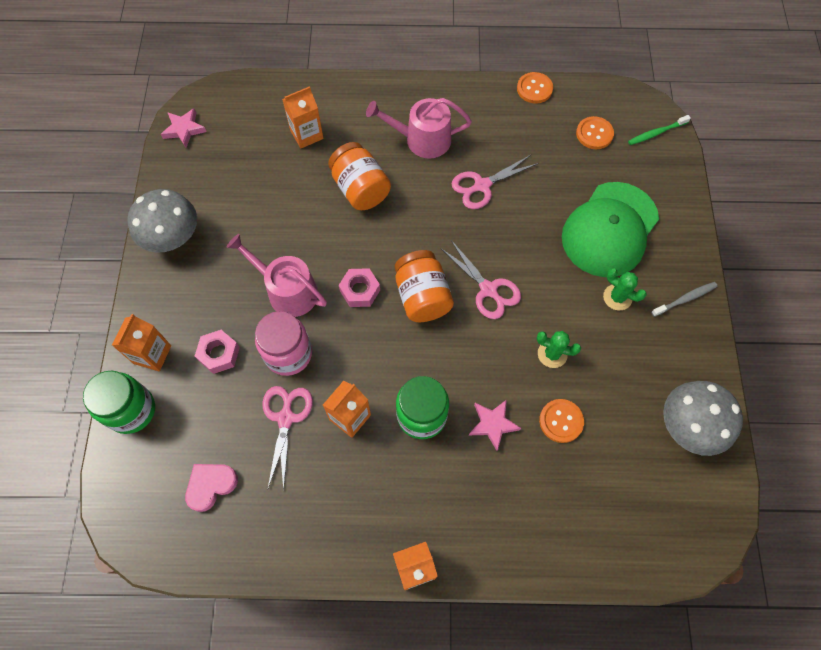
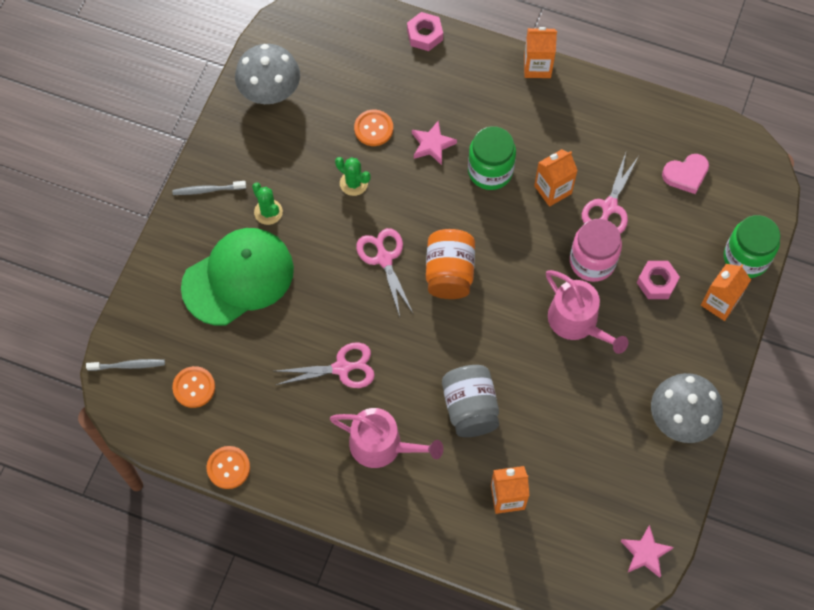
camera: 160 degrees left, 0 degrees up
orange jar [328,142,391,210] -> grey jar [442,365,499,437]
pink nut [339,268,380,307] -> pink nut moved to [407,12,443,51]
green toothbrush [628,115,691,145] -> grey toothbrush [86,359,165,371]

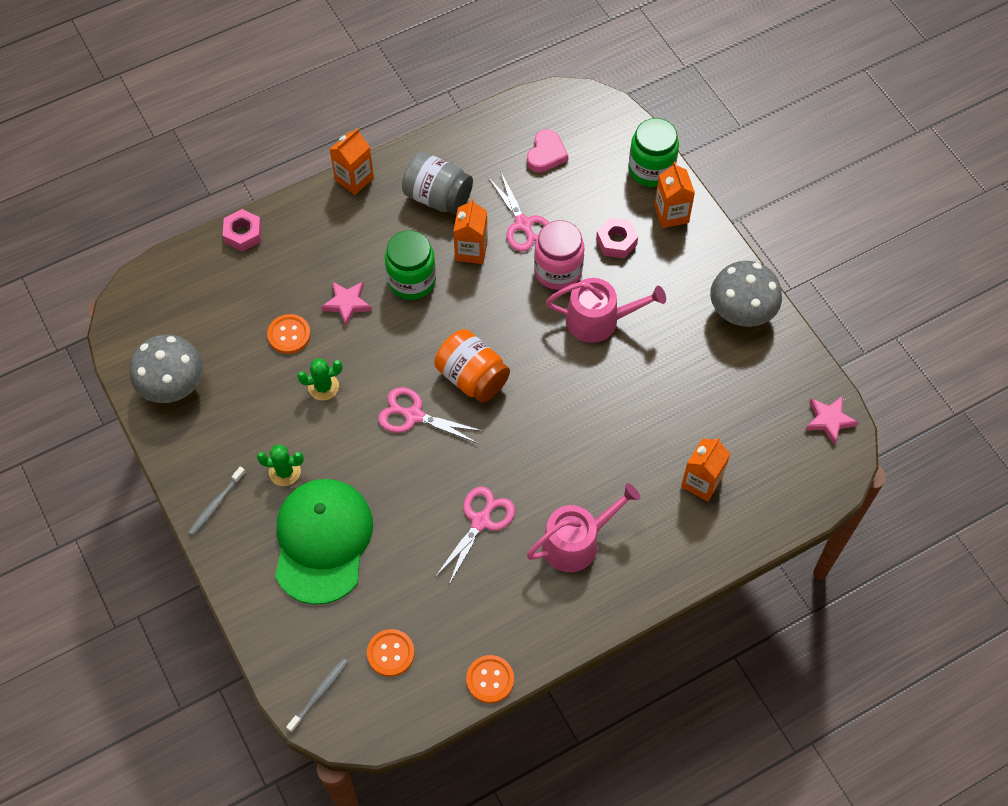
camera: 50 degrees left, 5 degrees down
grey jar [442,365,499,437] -> grey jar moved to [402,152,473,214]

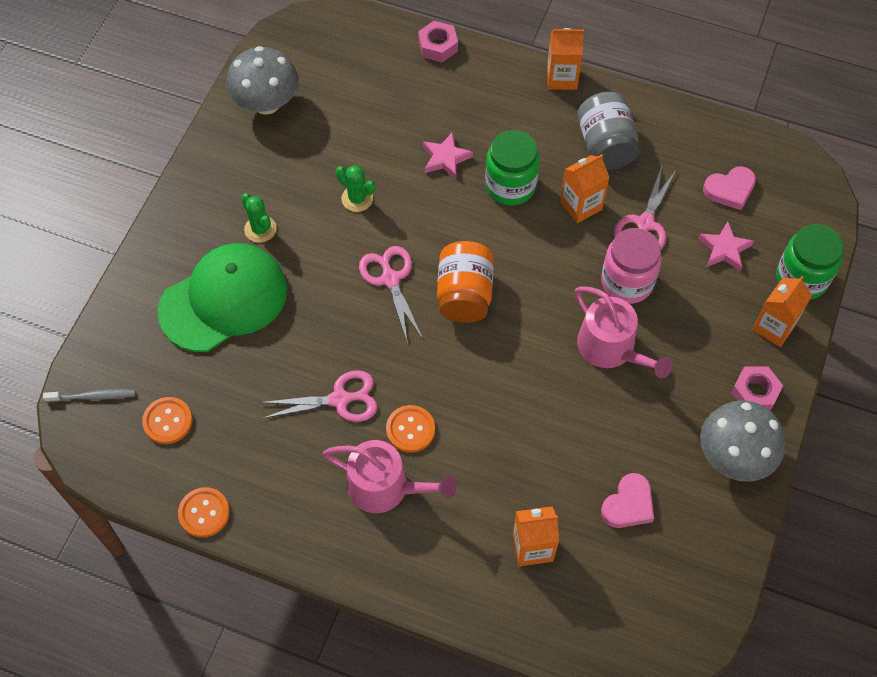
camera: 50 degrees right, 0 degrees up
grey toothbrush [188,467,246,536] -> none
orange button [267,314,311,354] -> orange button moved to [386,405,435,453]
pink nut [596,218,638,259] -> pink nut moved to [731,366,783,411]
pink star [806,396,858,445] -> pink star moved to [698,221,754,271]
none -> pink heart [601,473,654,528]

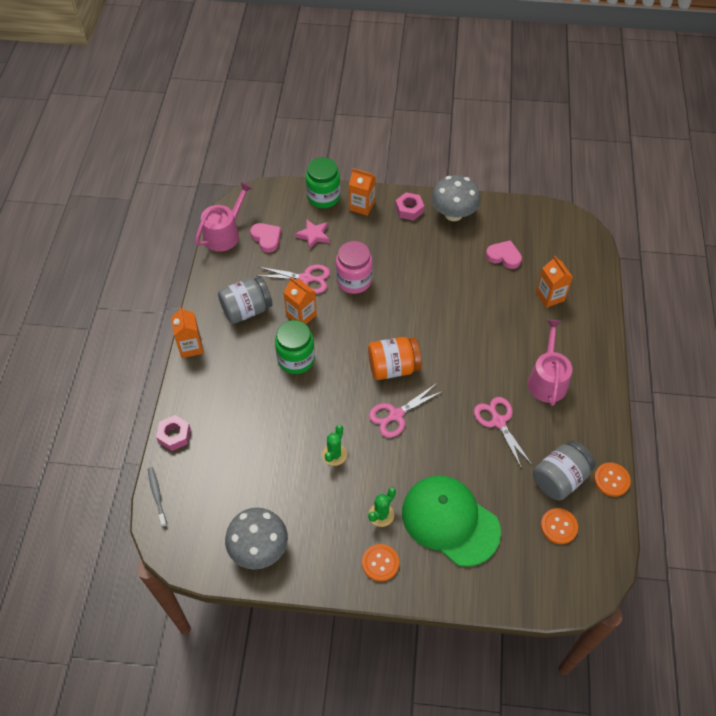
camera: 105 degrees left, 5 degrees down
grey toothbrush [43,389,135,402] -> grey toothbrush moved to [148,467,167,527]
orange button [386,405,435,453] -> orange button moved to [362,544,399,582]
pink star [423,132,473,179] -> none
pink watering can [575,286,672,378] -> pink watering can moved to [195,182,252,252]
none -> grey jar [533,440,595,500]

